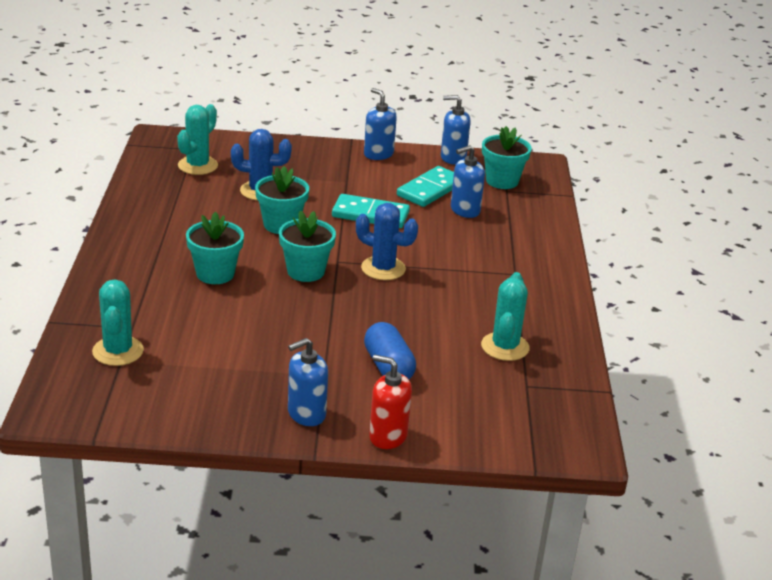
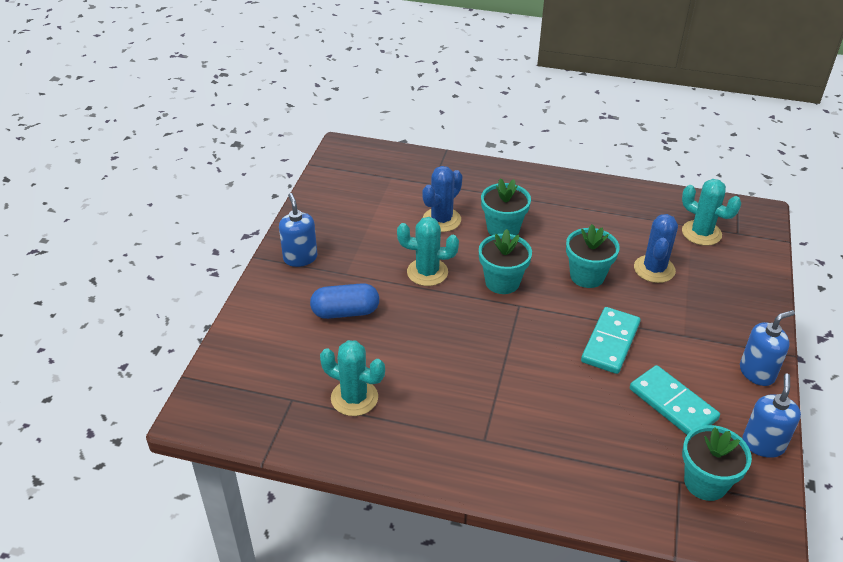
camera: 105 degrees right, 10 degrees up
turquoise cactus [92,279,144,366] -> turquoise cactus moved to [397,217,459,286]
blue cactus [356,203,418,280] -> blue cactus moved to [422,166,462,232]
red soap dispenser [369,355,412,449] -> none
blue soap dispenser [451,145,485,218] -> none

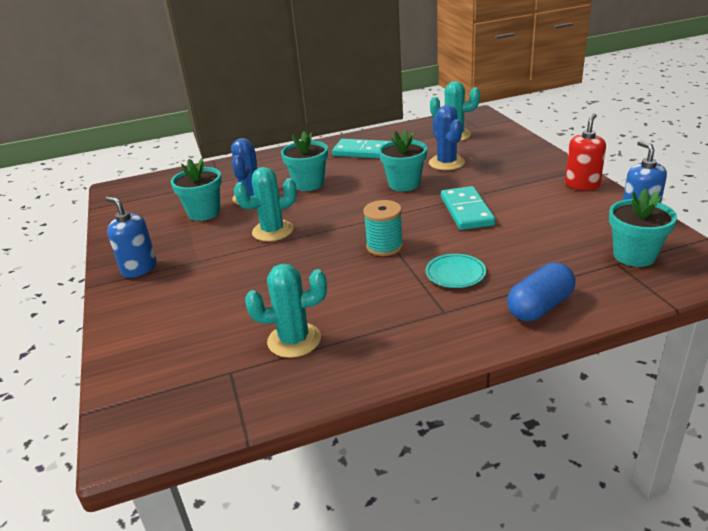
camera: 30 degrees left, 10 degrees down
blue capsule [310,283,379,319] -> blue capsule moved to [507,262,576,321]
turquoise flower pot [479,229,532,294] -> turquoise flower pot moved to [171,158,222,221]
turquoise domino [630,365,720,435] -> turquoise domino moved to [332,139,390,159]
blue soap dispenser [740,310,795,386] -> red soap dispenser [565,114,606,190]
none -> turquoise spool [363,200,403,256]
none -> turquoise plate [425,254,486,288]

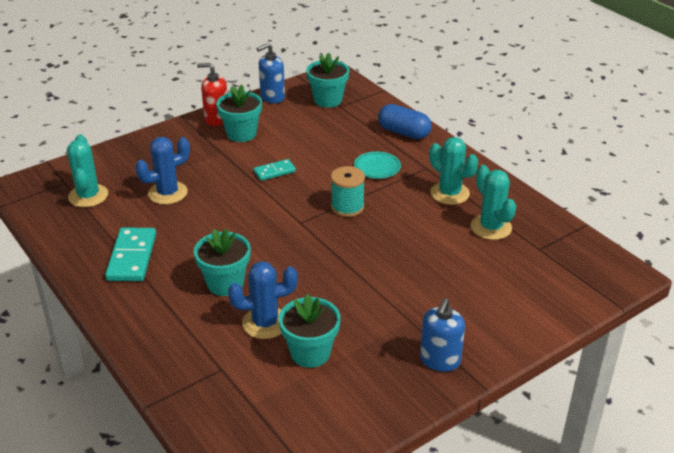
camera: 110 degrees left, 5 degrees up
turquoise cactus [234,167,297,241] -> turquoise cactus moved to [429,137,478,205]
turquoise flower pot [379,130,427,191] -> turquoise flower pot moved to [216,84,262,142]
turquoise domino [441,186,495,230] -> turquoise domino [254,159,296,181], size x0.58

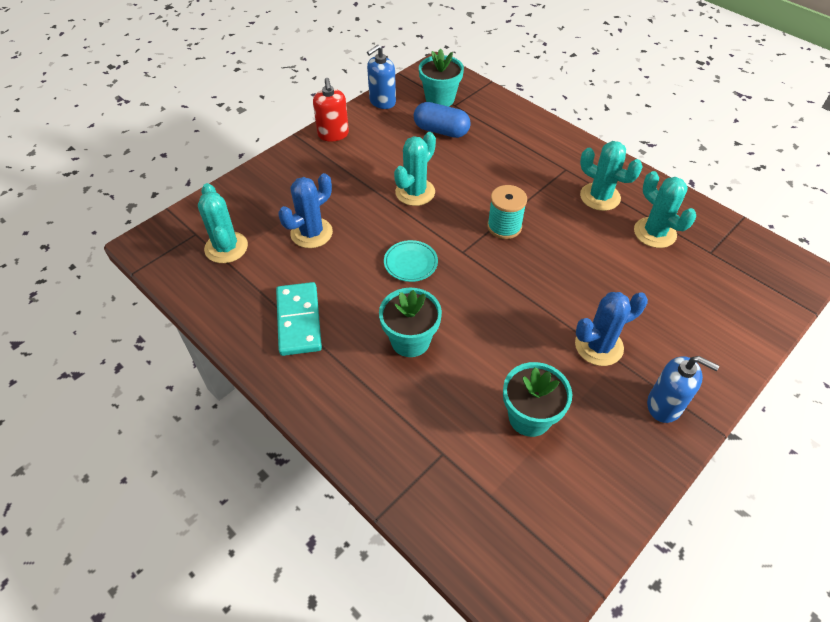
camera: 10 degrees left, 15 degrees up
red soap dispenser [197,63,227,126] -> red soap dispenser turned 105 degrees counterclockwise [313,78,349,141]
turquoise flower pot [216,84,262,142] -> none
blue cactus [228,261,298,339] -> blue cactus moved to [575,292,648,366]
turquoise domino [254,159,296,181] -> turquoise cactus [394,132,436,206]
turquoise plate [354,152,401,179] -> turquoise plate moved to [384,240,438,282]
blue capsule [378,104,432,139] -> blue capsule moved to [414,102,471,138]
blue soap dispenser [420,298,465,372] -> blue soap dispenser turned 75 degrees counterclockwise [647,356,719,423]

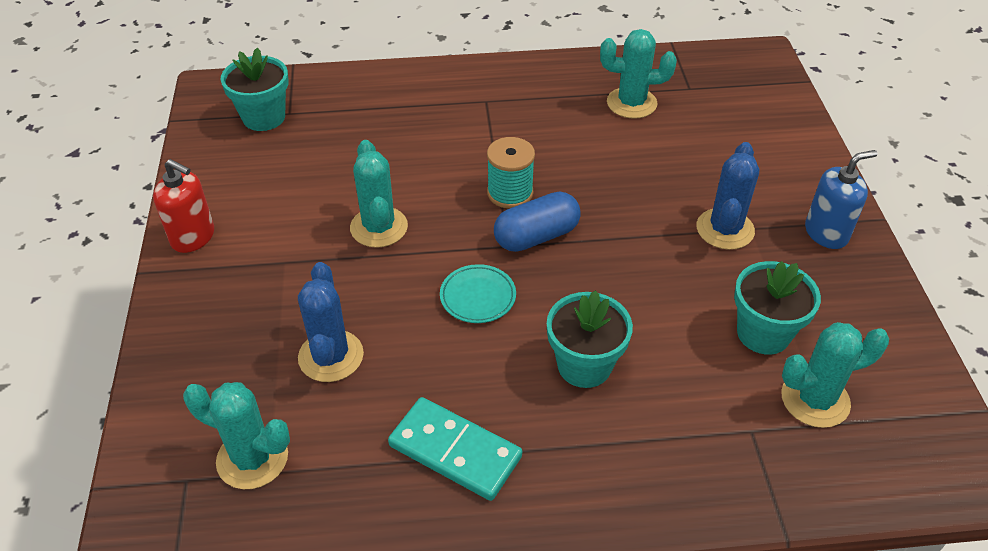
camera: 50 degrees left, 5 degrees down
blue soap dispenser [367,45,396,109] -> none
blue capsule [414,102,471,138] -> blue capsule moved to [494,191,581,252]
turquoise cactus [580,141,642,211] -> turquoise cactus moved to [781,322,889,428]

